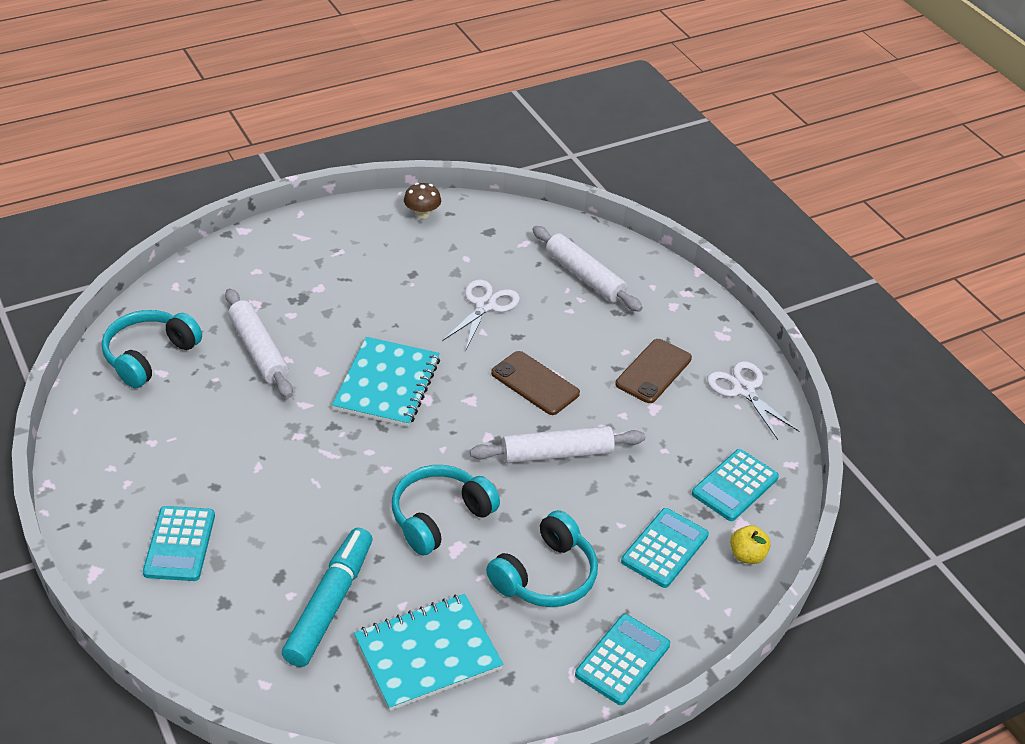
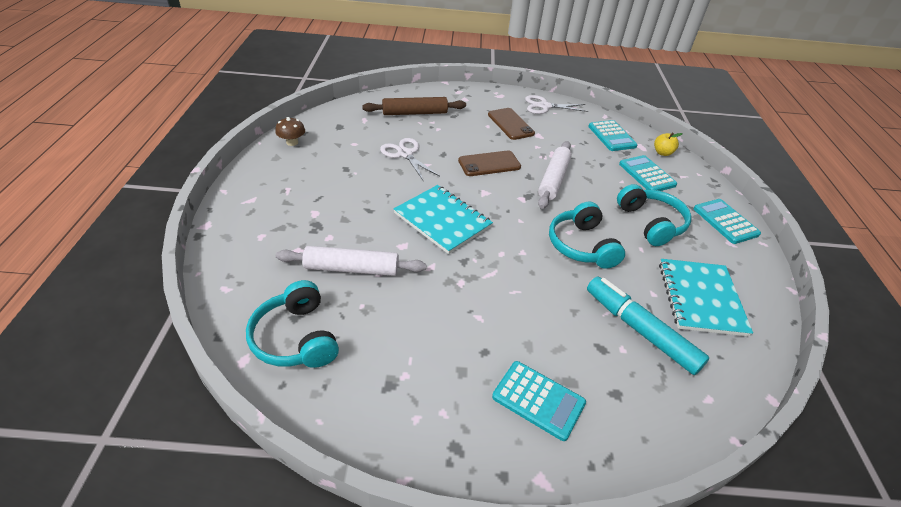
camera: 60 degrees left, 0 degrees up
white rolling pin [532,226,643,312] -> brown rolling pin [362,97,466,115]

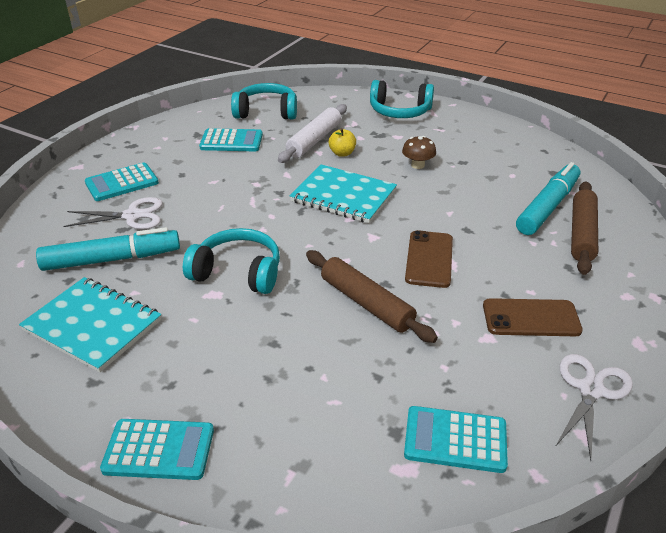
camera: 120 degrees right, 5 degrees down
brown mushroom [275,117,305,146] -> brown mushroom moved to [402,136,436,169]
white scissors [380,138,440,181] -> white scissors moved to [63,197,163,229]
turquoise notebook [394,185,493,254] -> turquoise notebook turned 45 degrees clockwise [290,164,397,223]
white rolling pin [538,141,572,209] -> brown rolling pin [306,250,438,343]
turquoise headphones [617,184,692,246] -> turquoise headphones moved to [370,80,434,118]
turquoise calculator [619,155,677,191] -> turquoise calculator moved to [199,128,263,151]
yellow apple [654,132,683,156] -> yellow apple moved to [329,128,356,157]
none -> turquoise marker [516,162,580,235]

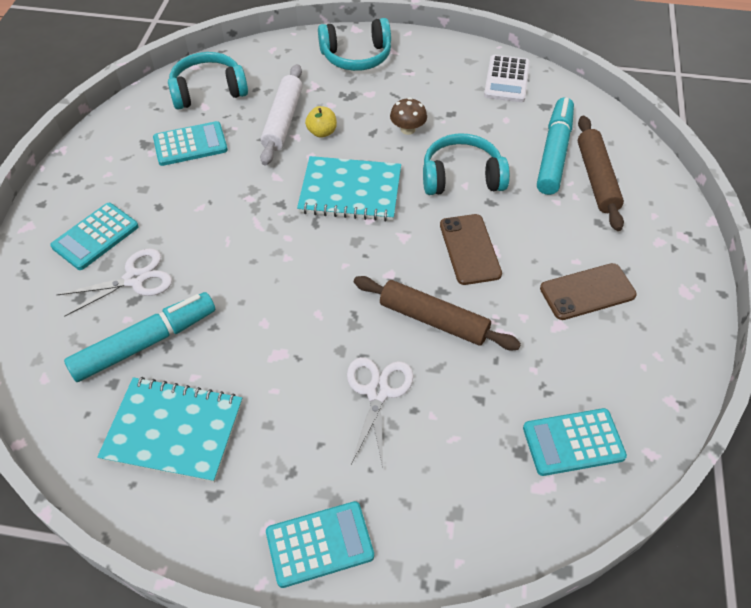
camera: 20 degrees left, 15 degrees up
turquoise headphones [183,228,280,294] -> turquoise headphones moved to [423,133,510,195]
white scissors [555,354,633,460] -> white scissors moved to [347,357,414,467]
none -> white calculator [484,55,530,102]

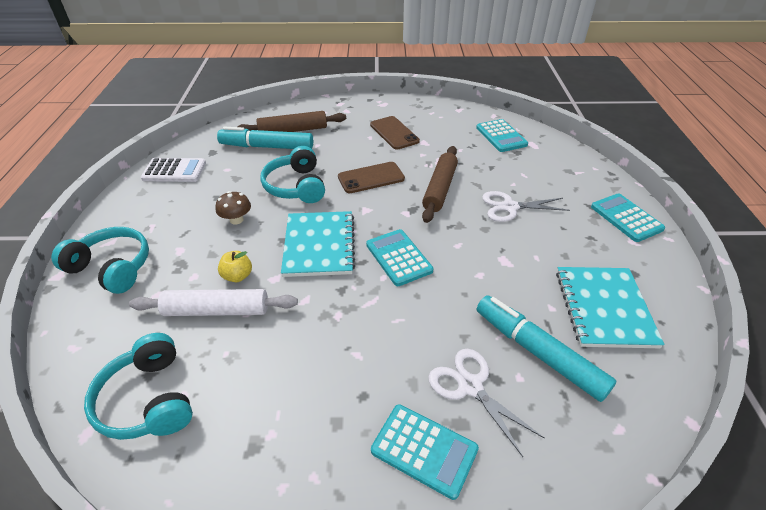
camera: 100 degrees left, 10 degrees down
turquoise calculator [153,121,228,166] -> turquoise calculator moved to [366,229,433,286]
turquoise headphones [318,18,391,71] -> turquoise headphones turned 45 degrees counterclockwise [51,227,149,294]

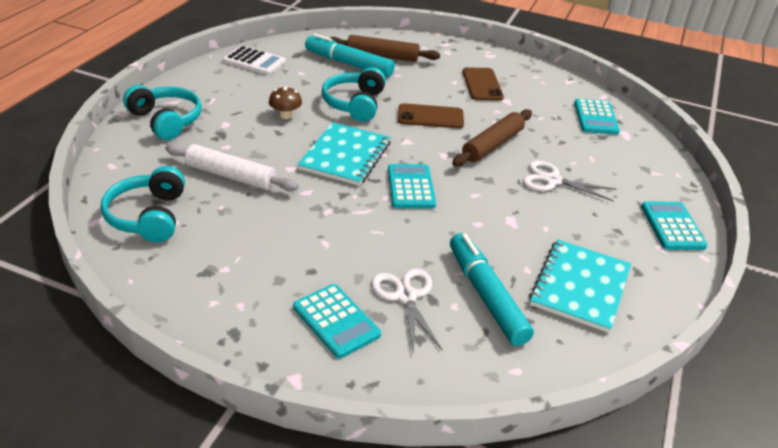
camera: 20 degrees right, 5 degrees down
yellow apple [218,251,252,282] -> none

